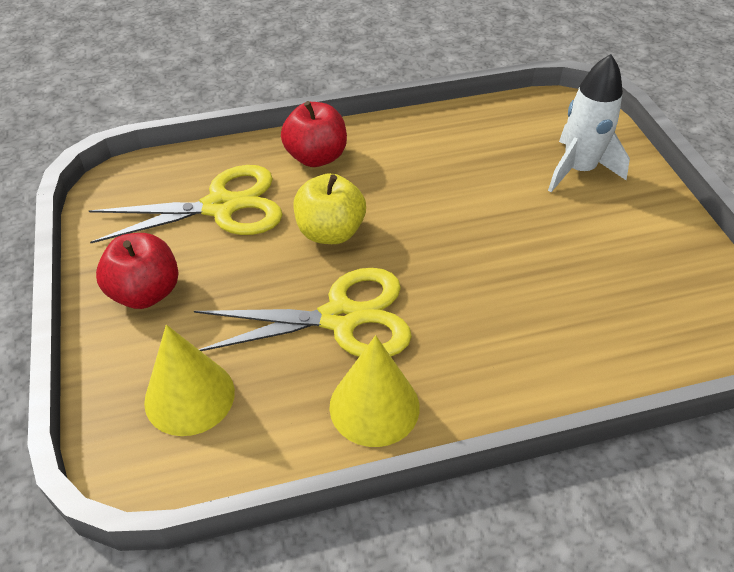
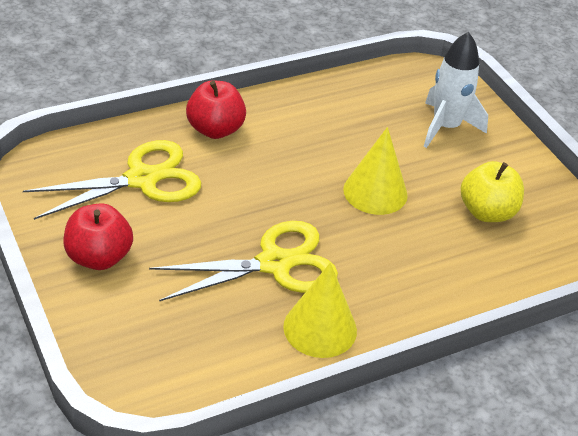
camera: 15 degrees left, 5 degrees down
yellow cone [144,325,235,436] -> yellow cone moved to [343,127,408,215]
yellow apple [294,173,366,244] -> yellow apple moved to [461,161,524,222]

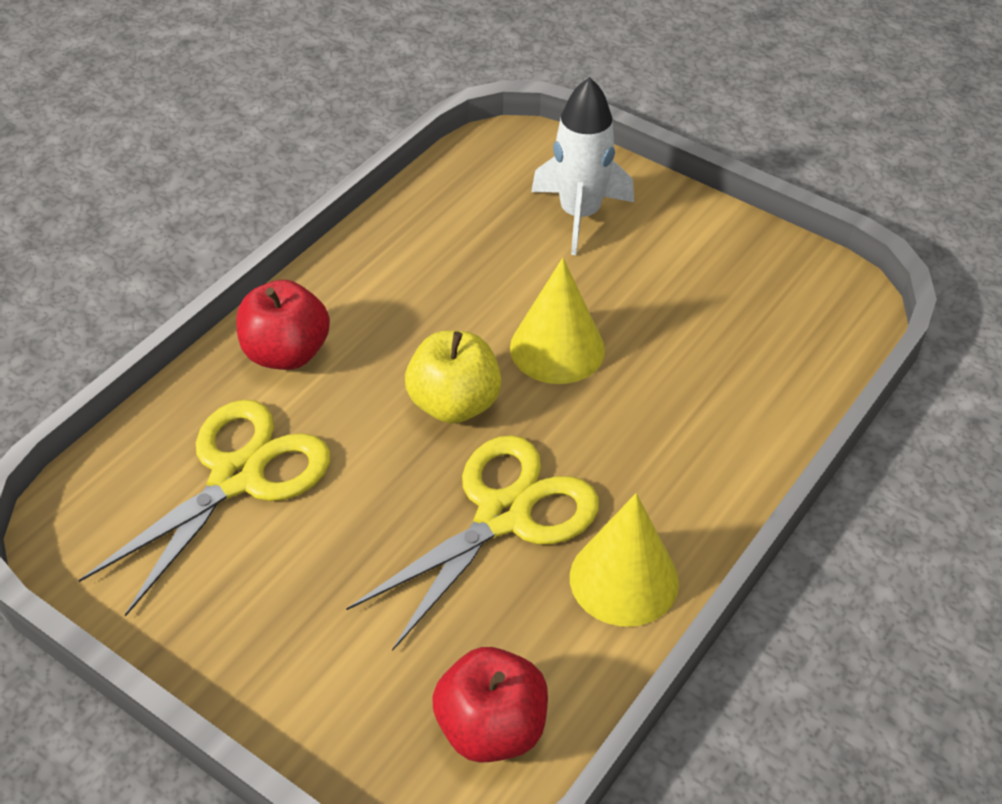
camera: 25 degrees left, 5 degrees up
red apple [63,203,133,270] -> red apple moved to [432,647,548,763]
yellow apple [461,161,524,222] -> yellow apple moved to [405,331,502,423]

